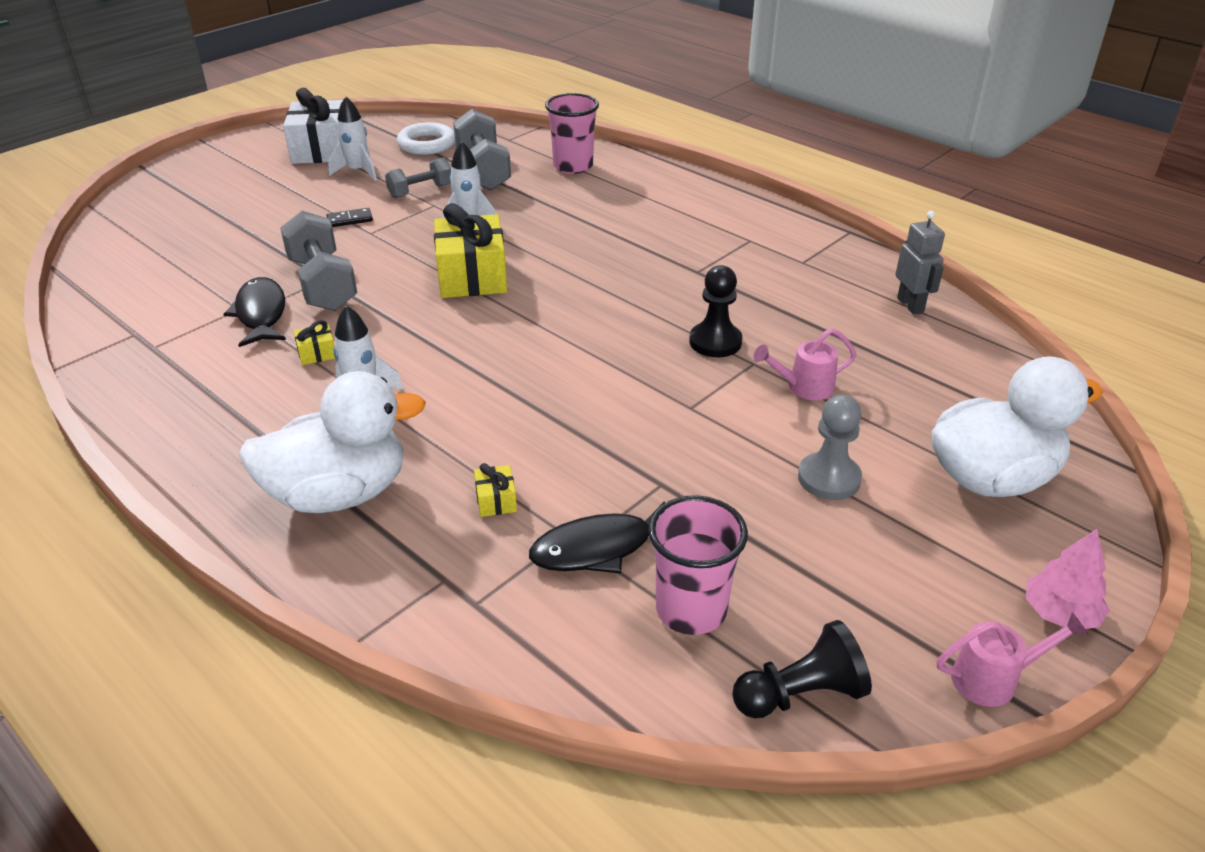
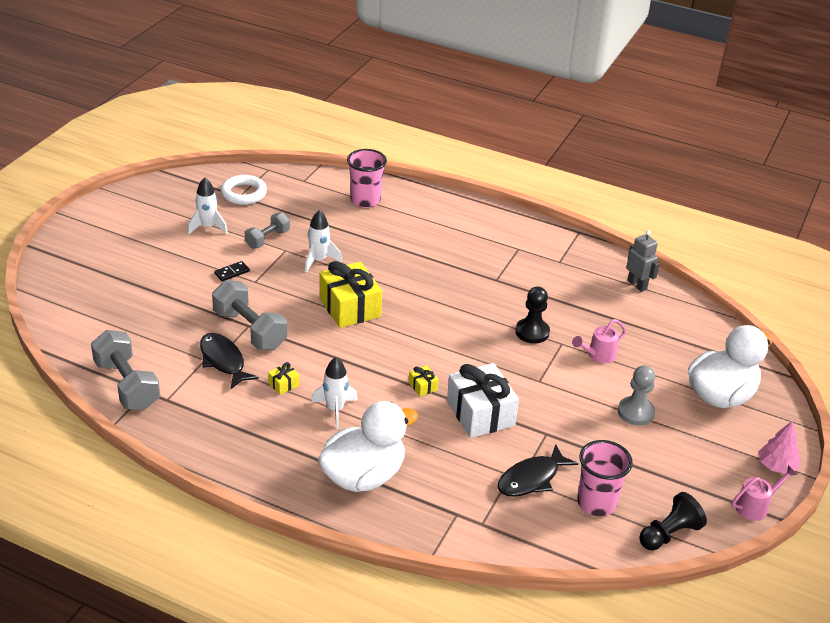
camera: 20 degrees left, 0 degrees up
white gift [283,88,343,164] -> white gift moved to [447,363,519,438]
grey dumbbell [453,109,511,190] -> grey dumbbell moved to [91,330,160,410]
yellow gift [474,463,517,517] -> yellow gift moved to [409,365,439,397]

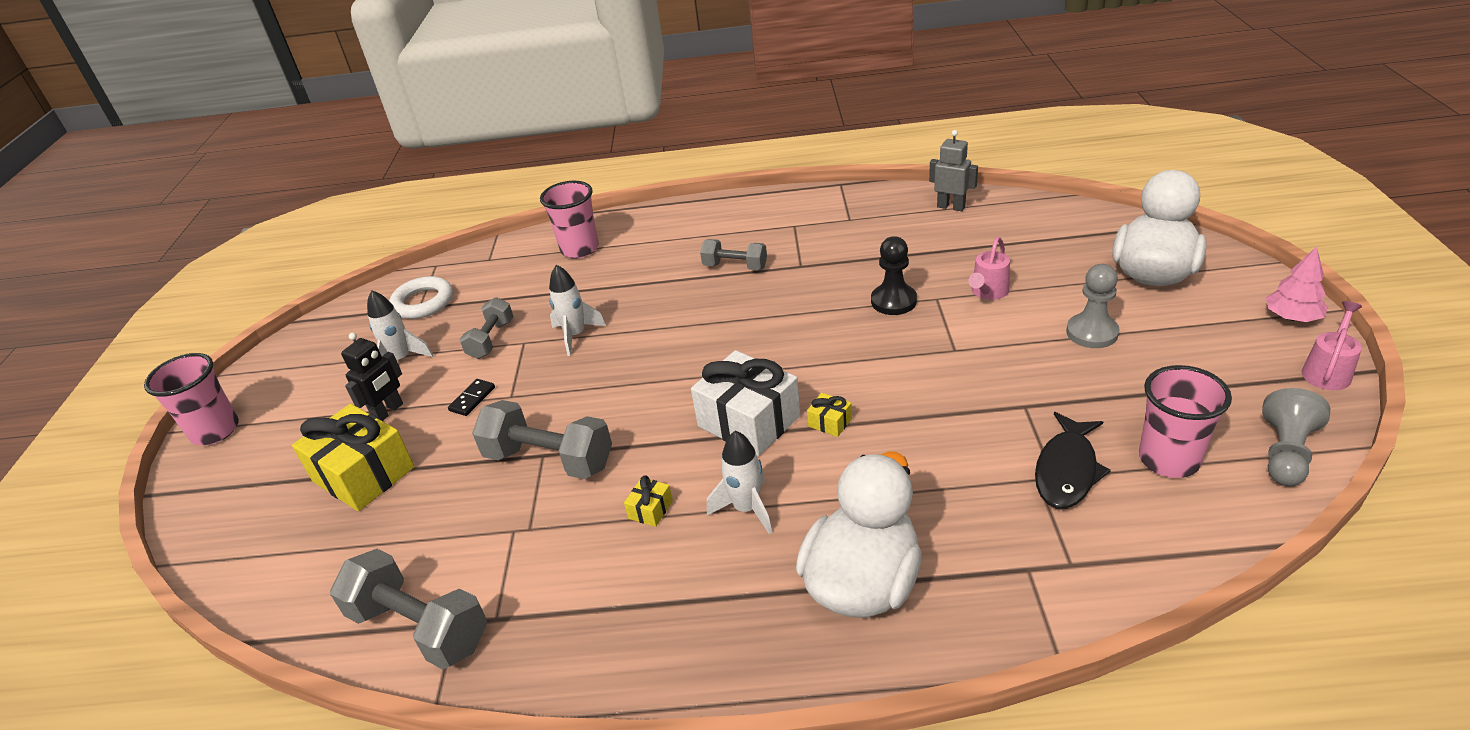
camera: 20 degrees left, 0 degrees up
black fish [200,333,259,389] -> none
yellow gift [319,261,382,328] -> yellow gift moved to [292,404,415,511]
white gift [447,363,519,438] -> white gift moved to [691,350,801,456]
black pawn [639,492,707,550] -> grey pawn [1262,388,1330,486]
none -> pink cup [144,353,239,445]
none -> black robot [341,333,403,421]
none -> grey dumbbell [700,239,767,270]

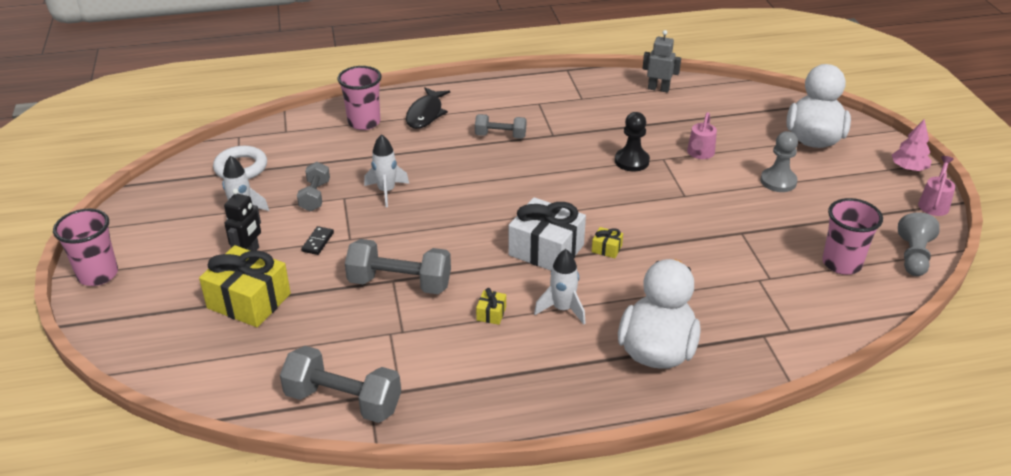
camera: 15 degrees left, 0 degrees up
black fish [1035,412,1111,509] -> black fish moved to [406,87,450,129]

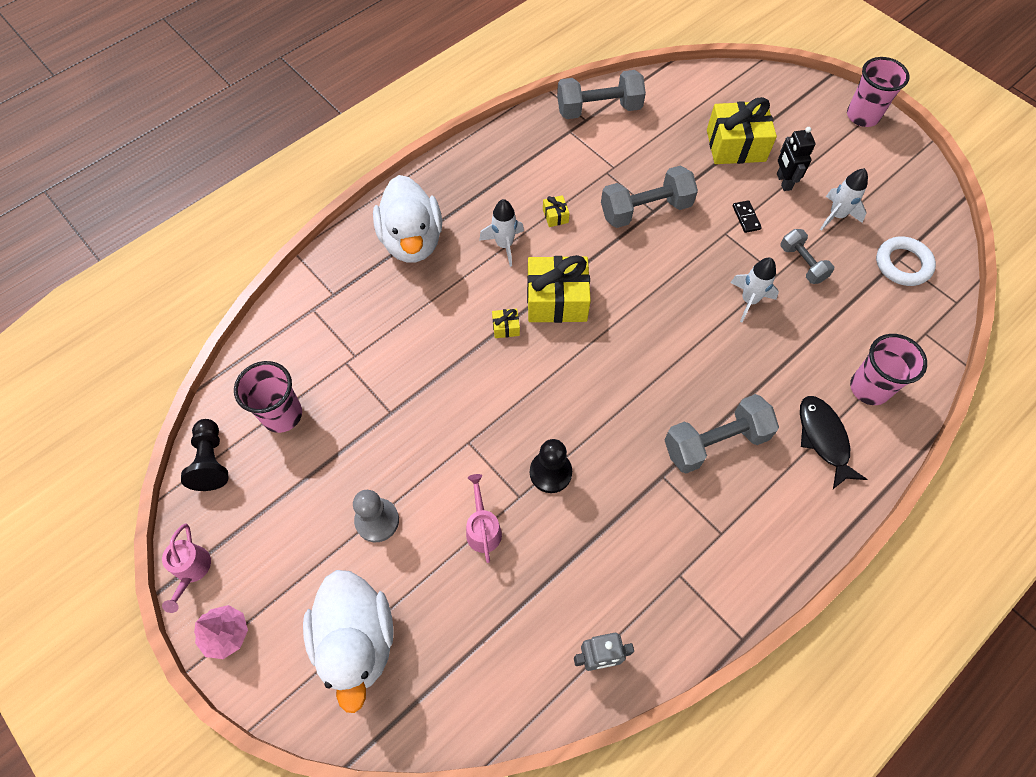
camera: 150 degrees right, 25 degrees up
grey dumbbell [475,114,526,139] -> grey dumbbell [664,394,779,473], size x1.64
white gift [508,197,586,271] -> yellow gift [527,255,591,323]
grey pawn [898,212,940,276] -> black pawn [181,419,228,491]

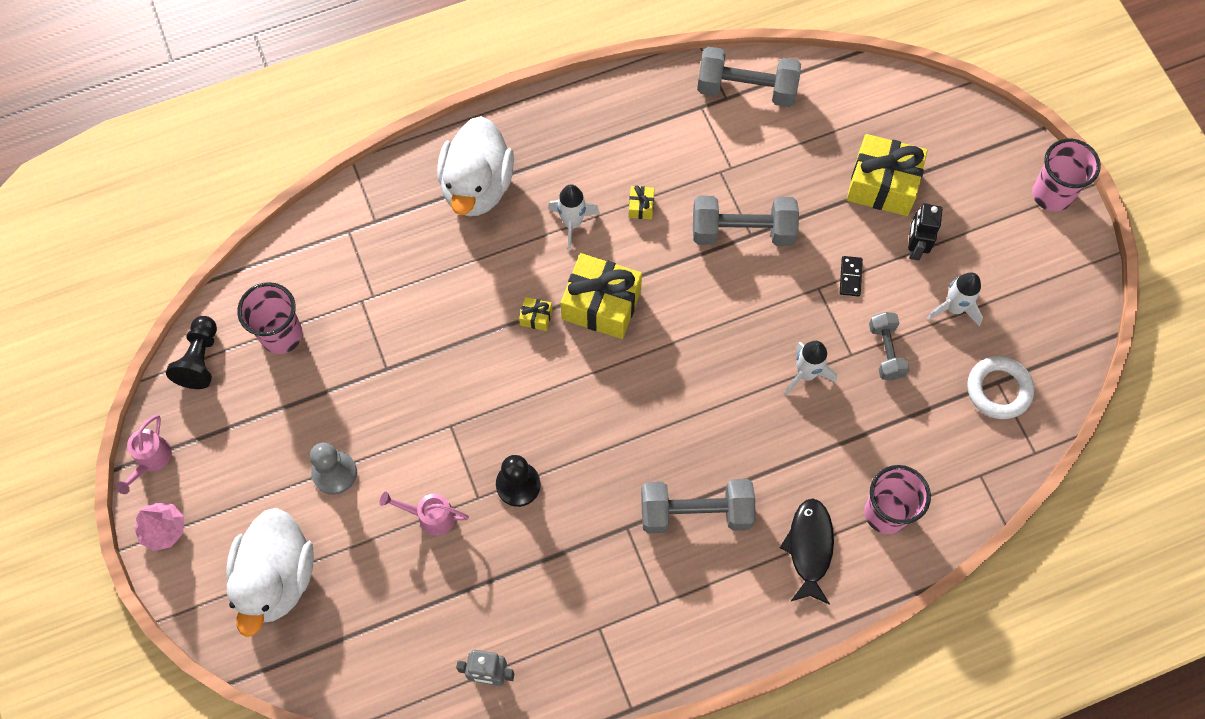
camera: 20 degrees right, 5 degrees up
pink watering can [466,474,502,563] -> pink watering can turned 90 degrees counterclockwise [380,491,469,536]

